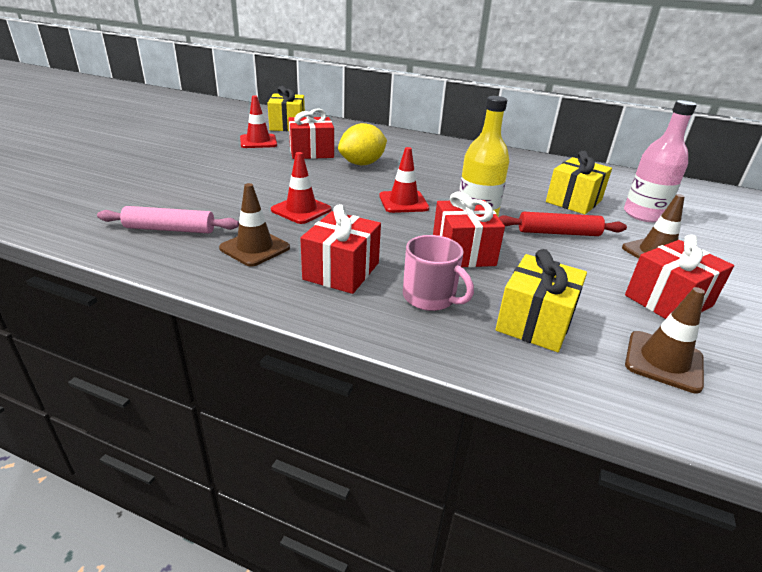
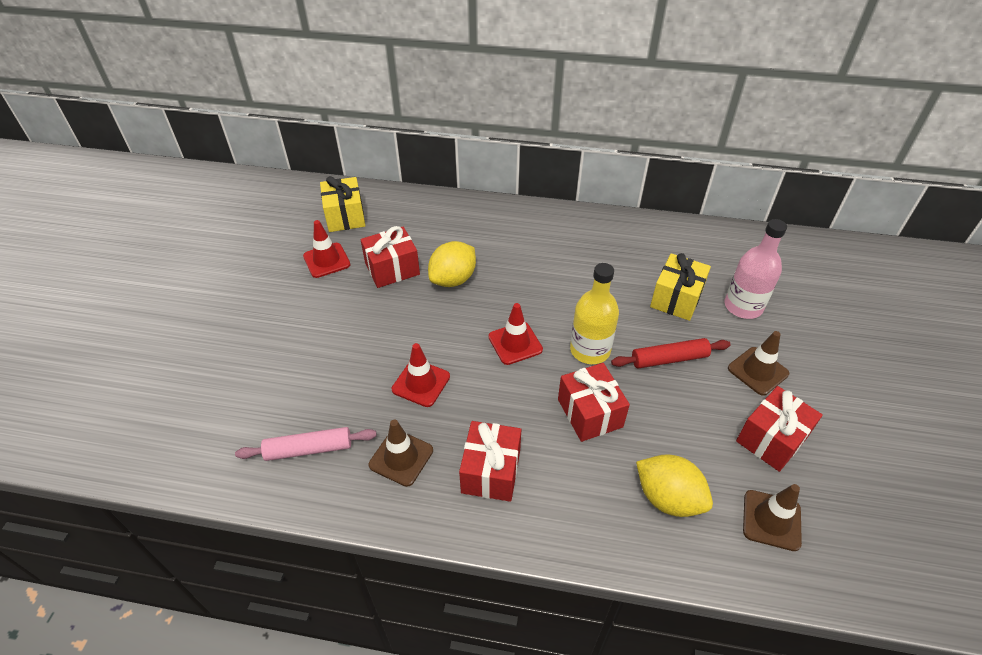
camera: 10 degrees left, 15 degrees up
pink mug [403,235,474,311] -> none
yellow gift [496,249,587,352] -> yellow lemon [636,454,713,517]

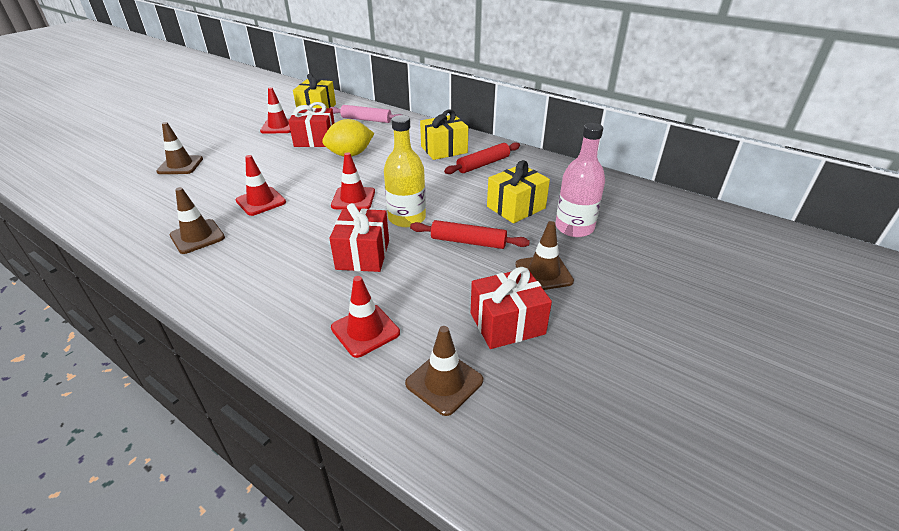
camera: 25 degrees right, 10 degrees down
pink rolling pin [235,427,377,461] -> pink rolling pin moved to [330,105,402,123]
red gift [459,421,521,502] -> none
yellow lemon [636,454,713,517] -> red traffic cone [331,276,400,358]
none -> brown traffic cone [156,122,203,174]
none -> yellow gift [420,110,468,160]
none -> red rolling pin [444,142,520,174]

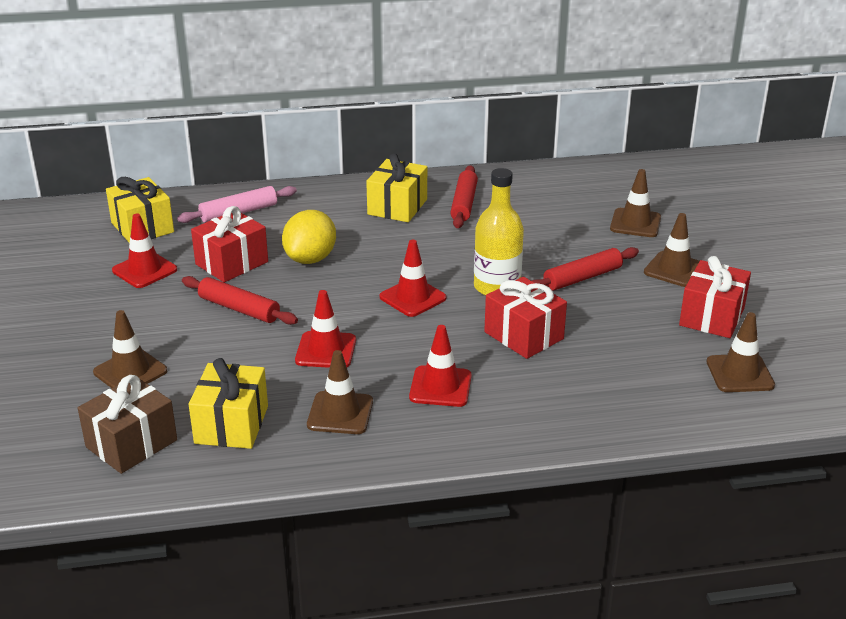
camera: 45 degrees left, 5 degrees down
red traffic cone [331,276,400,358] -> red traffic cone moved to [409,325,472,407]
yellow gift [487,160,550,223] -> yellow gift moved to [189,358,268,449]
pink bottle [555,123,605,237] -> brown traffic cone [610,169,661,237]
none -> brown gift [78,375,177,474]
none -> red rolling pin [182,276,298,325]

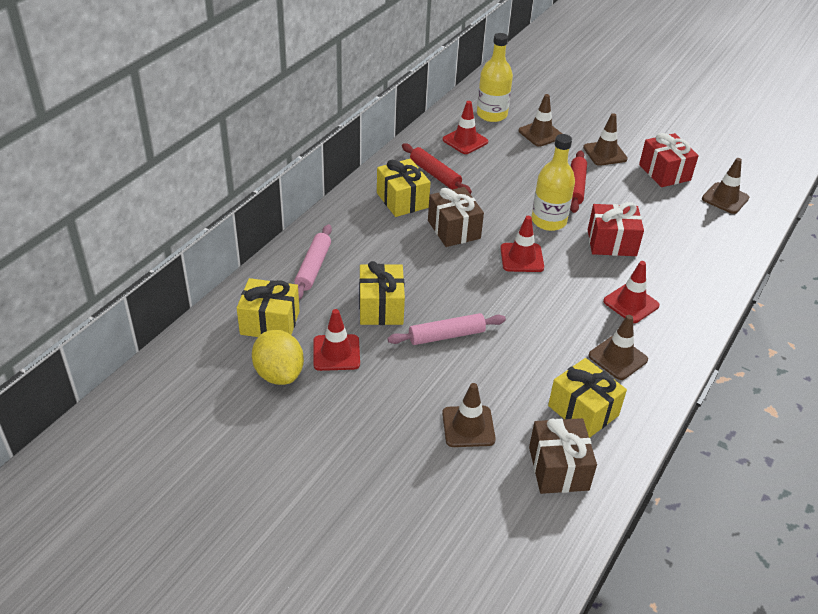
camera: 50 degrees left, 10 degrees up
red rolling pin [182,276,298,325] -> pink rolling pin [387,313,506,345]
red gift [191,206,268,282] -> yellow gift [359,261,405,325]
yellow lemon [282,210,336,264] -> yellow lemon moved to [252,330,304,385]
red traffic cone [295,290,356,368] -> red traffic cone moved to [442,101,488,154]
none -> brown gift [428,187,484,247]
none -> yellow bottle [477,33,513,122]

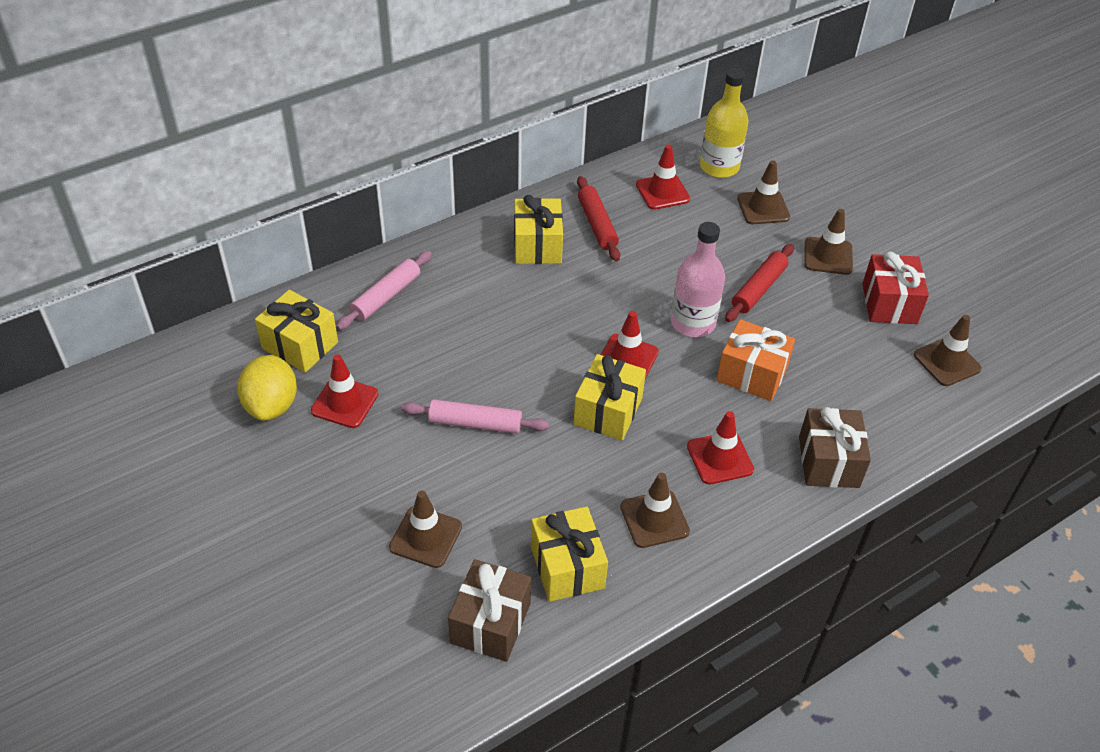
camera: 25 degrees right, 5 degrees up
yellow gift [359,261,405,325] -> yellow gift moved to [573,354,646,441]
brown gift [428,187,484,247] -> brown gift moved to [799,407,871,488]
yellow bottle [532,134,575,231] -> pink bottle [671,222,725,337]
red gift [588,202,644,256] -> orange gift [716,319,795,401]

